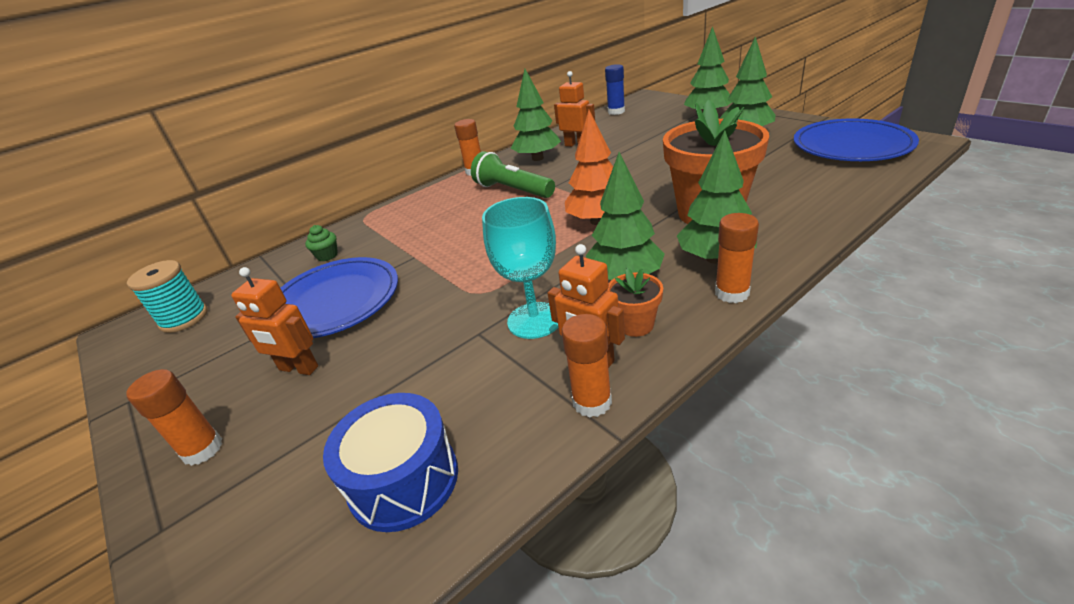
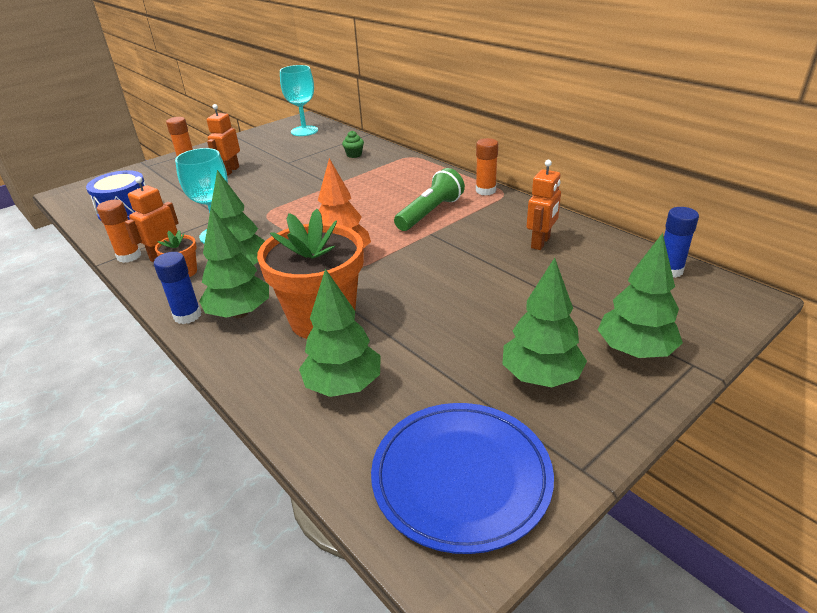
camera: 85 degrees right, 0 degrees up
turquoise spool [127,260,208,333] -> turquoise goblet [280,65,318,136]
blue plate [281,257,398,338] -> none
green tree [511,69,561,161] -> green tree moved to [299,269,381,397]
orange glue stick [715,213,759,303] -> blue glue stick [154,252,202,324]

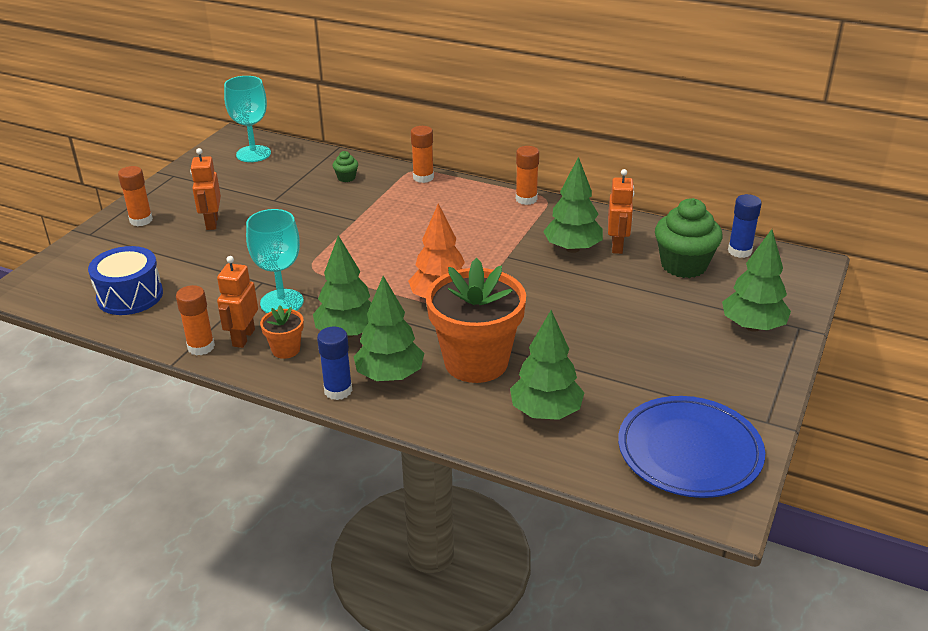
camera: 25 degrees left, 0 degrees up
green flashlight [394,168,465,231] -> none
green tree [502,258,587,387] -> green tree moved to [543,157,603,253]
none -> orange glue stick [411,126,434,183]
none -> green cupcake [655,198,723,278]

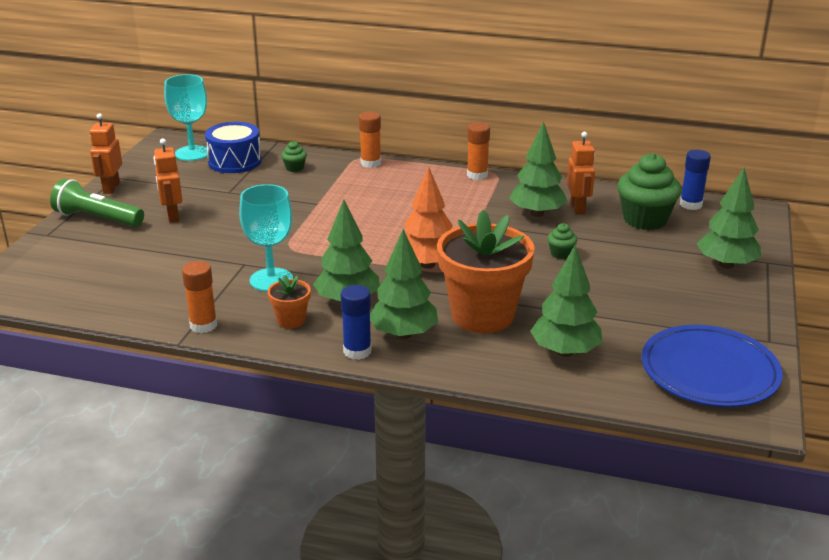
camera: 10 degrees left, 5 degrees down
blue drum [88,246,163,315] -> blue drum moved to [205,122,262,173]
orange glue stick [118,166,153,226] -> green flashlight [50,179,144,227]
orange robot [217,256,258,348] -> orange robot moved to [90,113,122,194]
none -> green cupcake [547,223,577,259]

